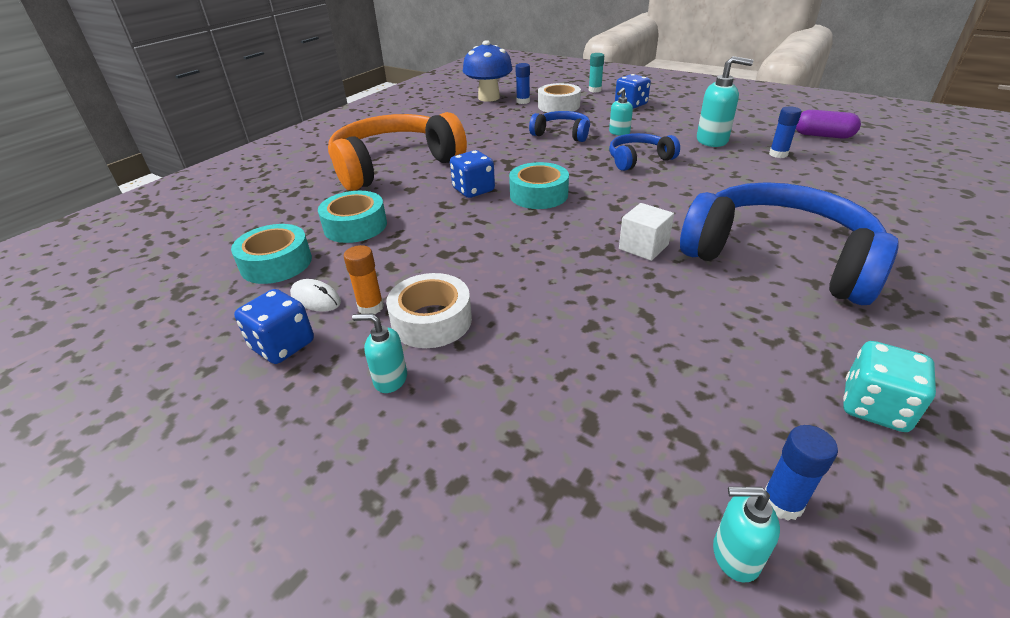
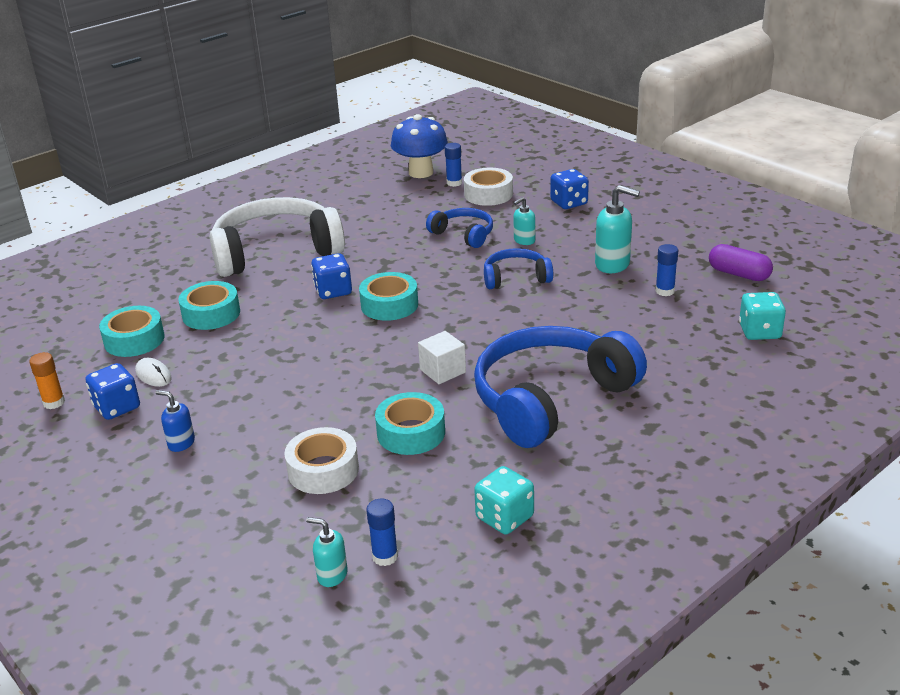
camera: 15 degrees right, 5 degrees down
orange headphones [328,112,467,191] -> white headphones [209,197,345,277]
orange glue stick [344,245,384,314] -> orange glue stick moved to [29,352,65,409]
turquoise soap dispenser [352,313,407,393] -> blue soap dispenser [156,390,195,452]
white tape [386,273,472,348] -> white tape moved to [284,427,359,494]
turquoise glue stick [589,53,604,92] -> none
blue headphones [680,182,899,305] -> blue headphones turned 90 degrees counterclockwise [474,326,647,448]
none -> turquoise tape [375,392,445,455]
none -> turquoise dice [739,292,786,340]

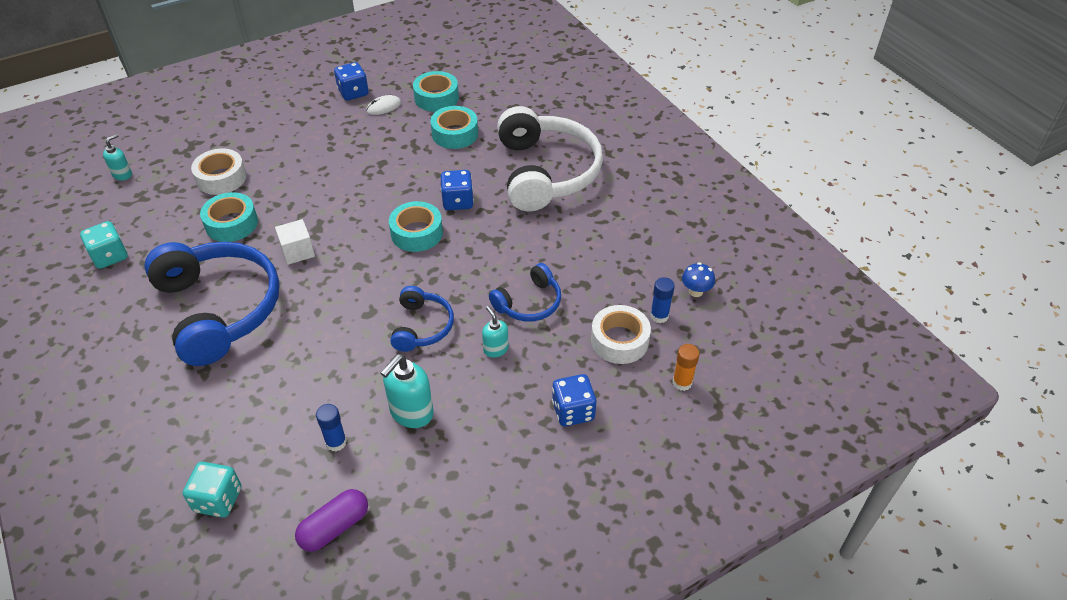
camera: 100 degrees right, 15 degrees up
orange glue stick [29,352,65,409] -> orange glue stick moved to [673,344,699,391]
blue soap dispenser [156,390,195,452] -> none
blue glue stick [366,499,398,566] -> none
blue mushroom [391,114,448,178] -> blue mushroom [682,262,715,297], size x0.49

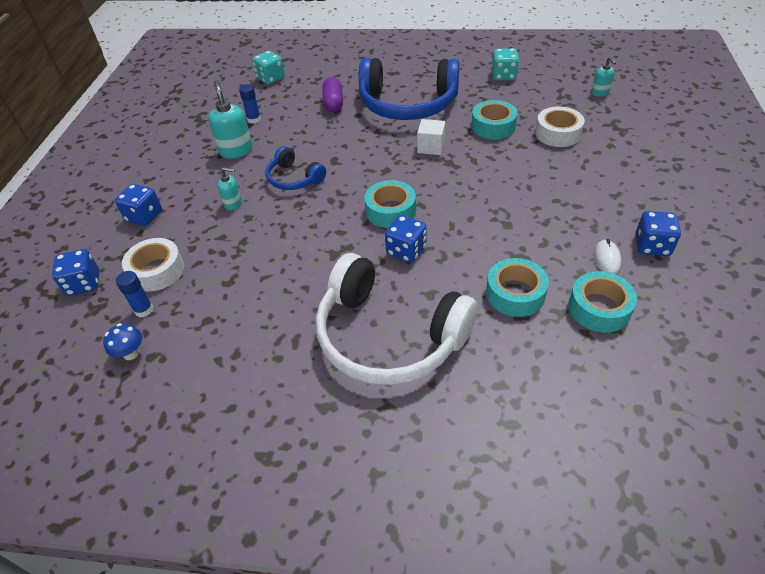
camera: 130 degrees right, 0 degrees up
purple capsule [295,489,368,552] -> purple capsule moved to [322,77,343,112]
blue headphones [489,263,561,322] -> none
orange glue stick [673,344,699,391] -> blue dice [52,249,99,296]

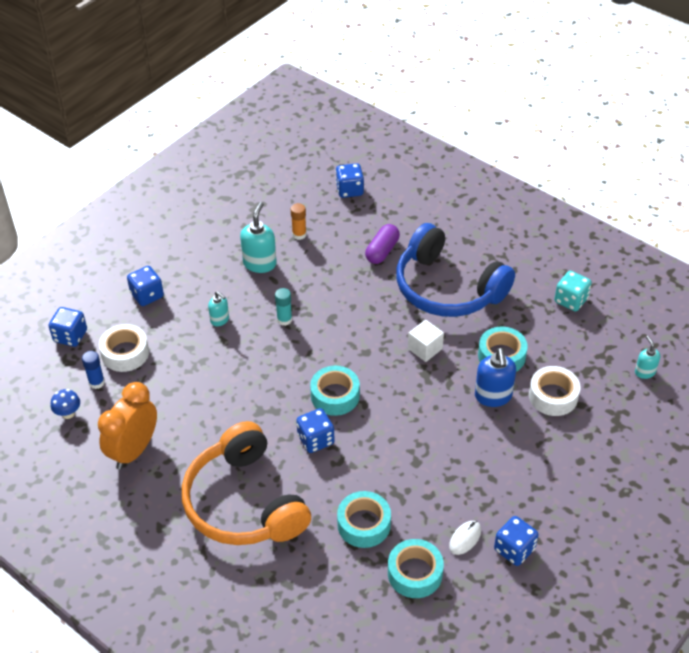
camera: 30 degrees right, 0 degrees up
blue glue stick [239,84,261,124] -> orange glue stick [291,203,307,240]
turquoise dice [252,51,285,85] -> blue dice [336,163,364,198]
blue headphones [265,146,326,190] -> turquoise glue stick [275,288,292,326]
white headphones [316,253,477,385] -> orange headphones [182,421,311,545]
turquoise soap dispenser [591,57,616,97] -> turquoise soap dispenser turned 150 degrees clockwise [635,336,660,379]
none -> orange clock [98,382,157,470]
none -> blue soap dispenser [475,348,516,407]

